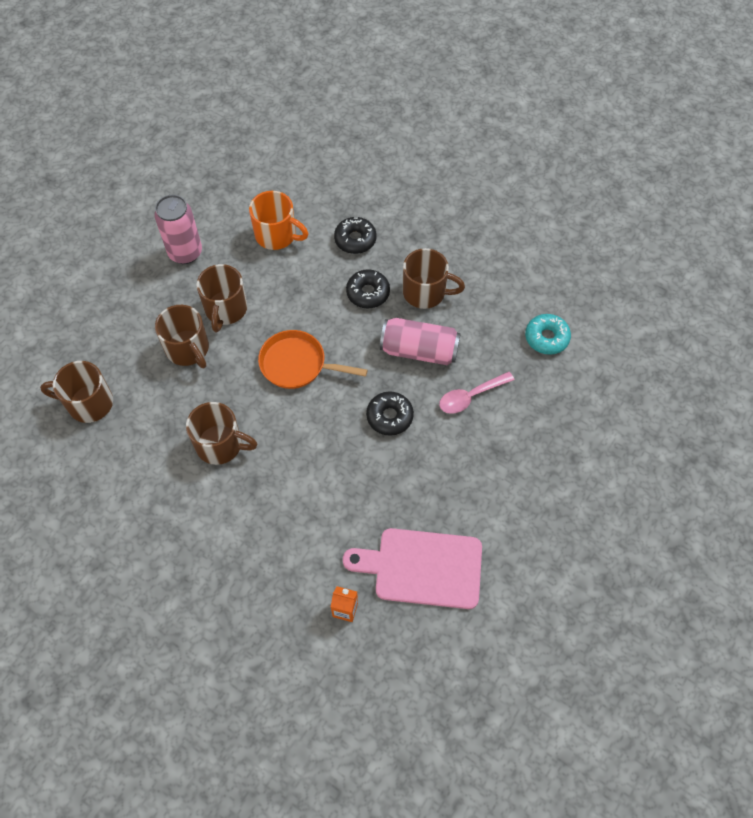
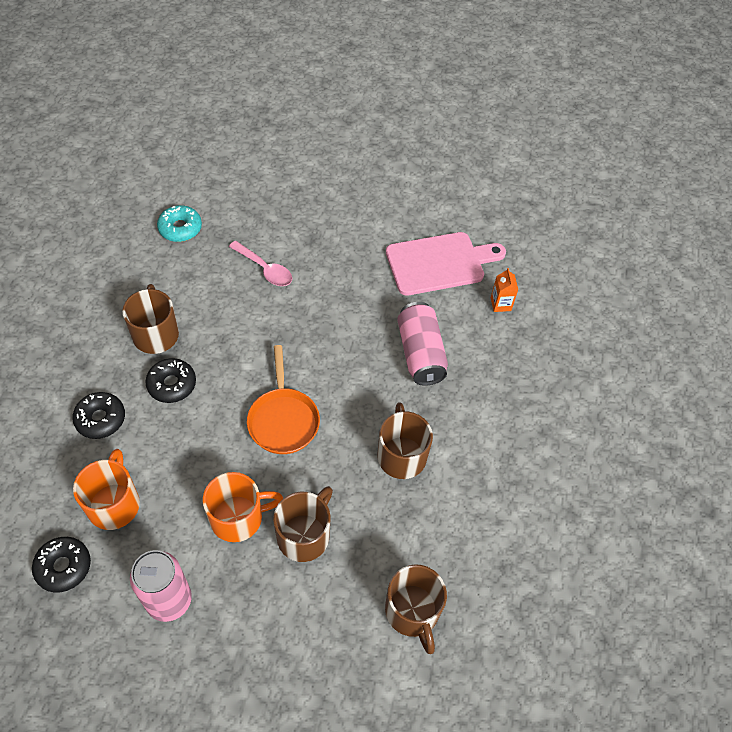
camera: 115 degrees left, 5 degrees down
brown mug [196,264,247,332] -> orange mug [203,472,283,542]
pink cutting board [343,528,482,609] -> pink cutting board turned 90 degrees counterclockwise [386,232,506,296]
black donut [366,391,414,436] -> black donut moved to [32,537,91,593]
pink can [380,318,461,365] -> pink can moved to [397,302,448,386]

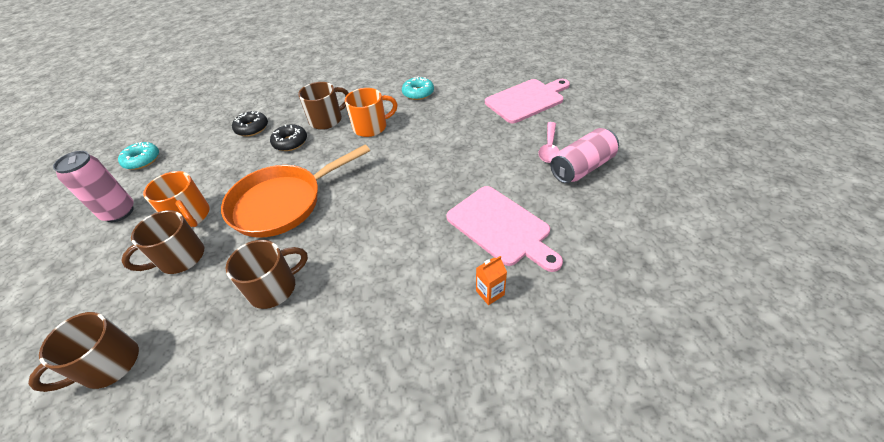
camera: 70 degrees right, 10 degrees down
black donut [32,537,91,593] -> turquoise donut [118,142,159,170]
orange mug [73,449,140,530] -> orange mug moved to [345,88,398,137]
pink spoon [229,241,292,286] -> pink spoon moved to [538,122,559,163]
orange pan [247,345,320,454] -> orange pan [221,144,370,238], size x1.55
brown mug [273,486,333,562] -> brown mug turned 135 degrees clockwise [121,210,204,274]
pink can [397,302,448,386] -> pink can moved to [550,128,619,183]
none -> pink cutting board [485,79,570,123]

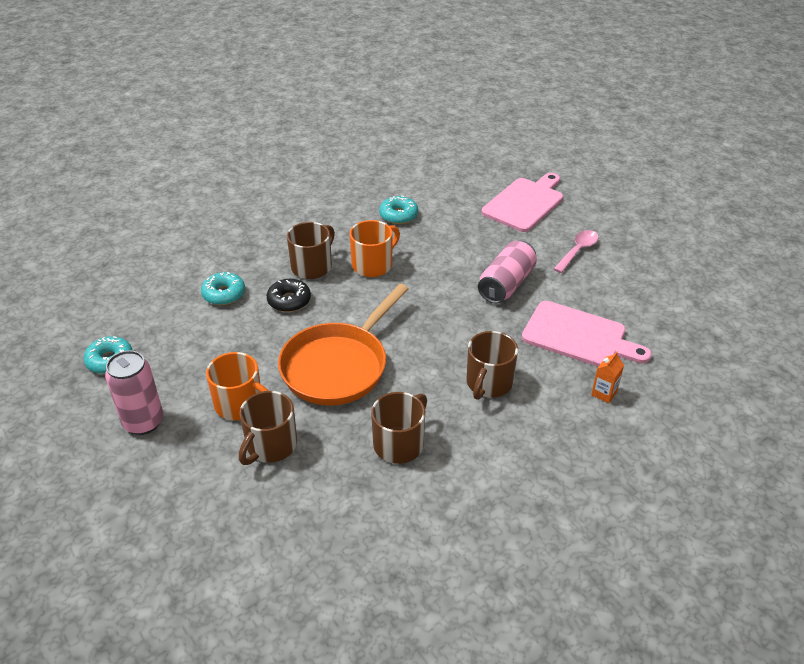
camera: 25 degrees left, 5 degrees down
brown mug [28,312,139,392] -> brown mug moved to [466,331,518,400]
black donut [232,111,268,136] -> turquoise donut [201,272,245,305]
pink spoon [538,122,559,163] -> pink spoon turned 135 degrees counterclockwise [554,230,599,273]
pink can [550,128,619,183] -> pink can moved to [478,241,537,304]

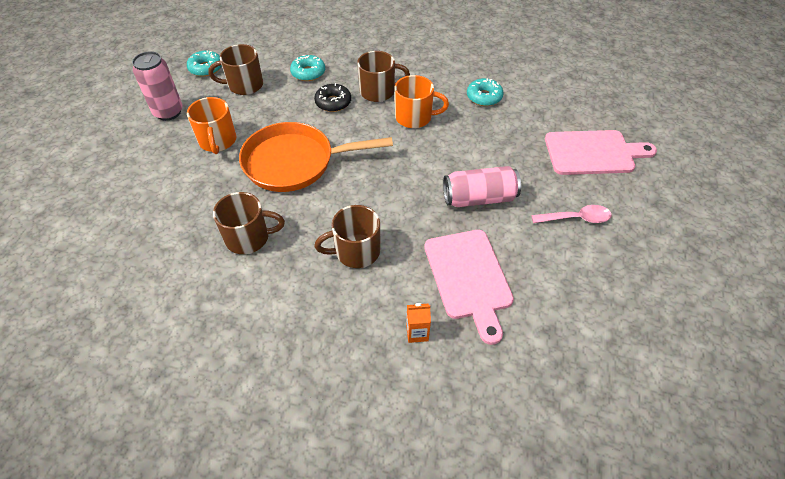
camera: 50 degrees right, 10 degrees up
brown mug [239,391,297,465] -> brown mug moved to [208,44,263,95]

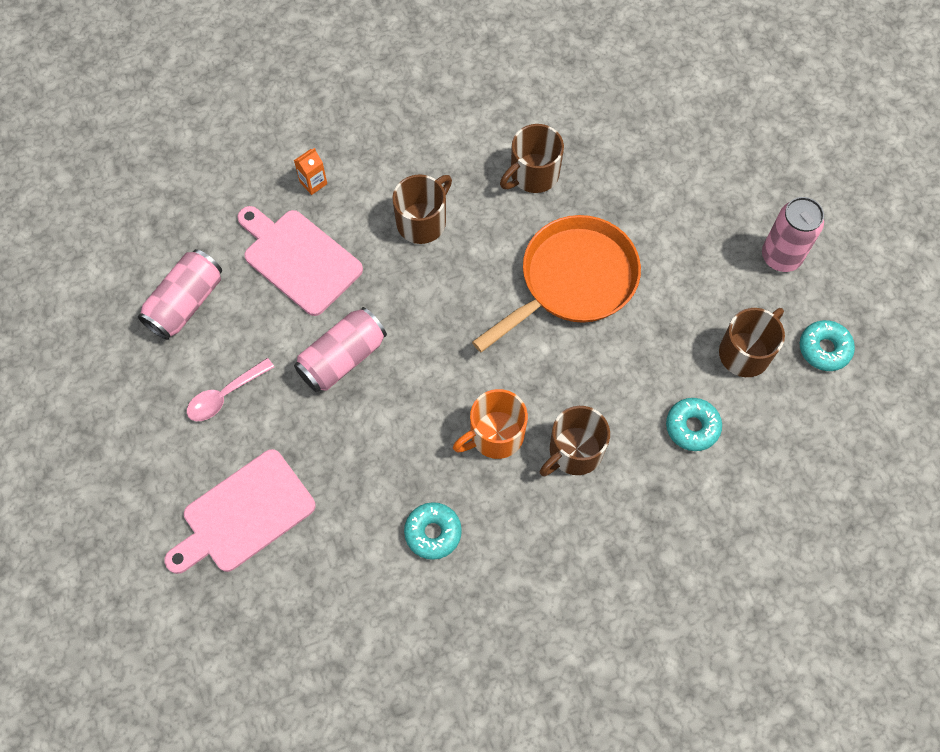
camera: 145 degrees right, 15 degrees up
orange mug [187,97,236,154] -> none
black donut [314,83,351,112] -> none
none -> pink can [138,249,222,340]

